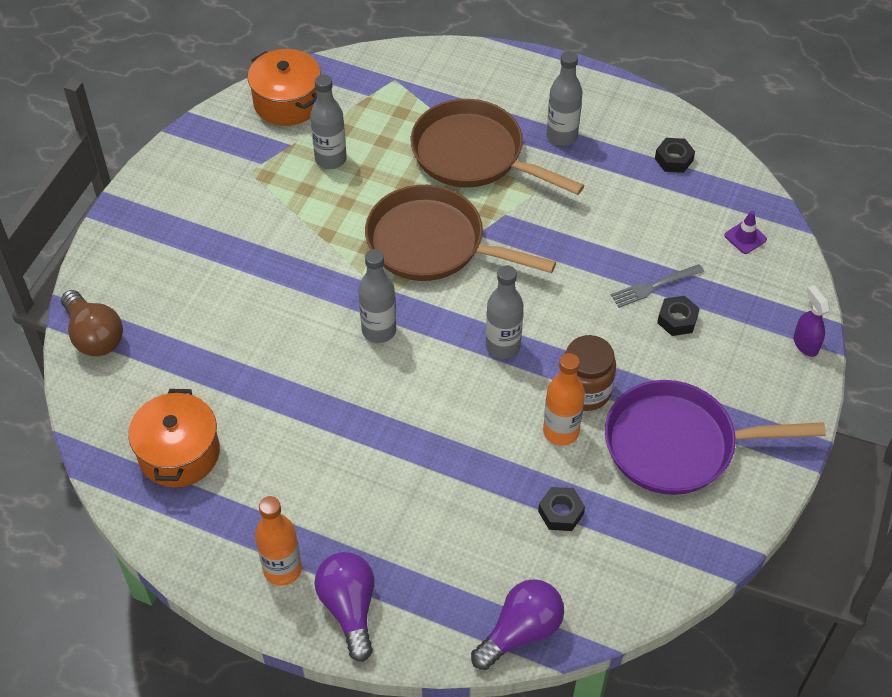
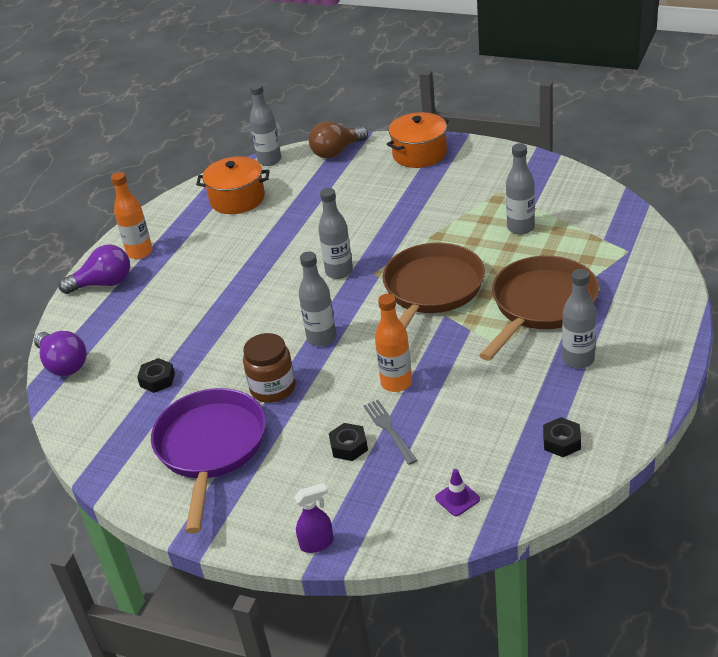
camera: 95 degrees right, 15 degrees down
orange pot [248,49,321,126] -> orange pot moved to [387,112,449,168]
orange bottle [543,353,585,446] -> orange bottle moved to [375,294,412,392]
none -> grey bottle [250,83,281,166]

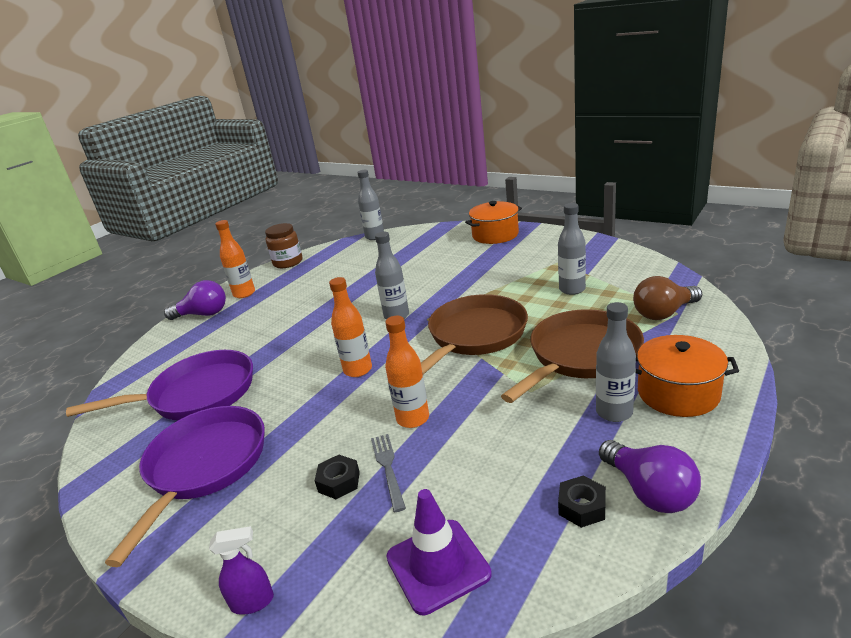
camera: 10 degrees right, 10 degrees down
purple light bulb [34,331,87,376] -> purple light bulb moved to [599,440,701,513]
black nut [137,358,175,393] -> purple pan [66,350,253,420]
orange pot [196,156,270,214] -> orange pot moved to [636,335,739,417]
brown jar [243,333,295,403] -> brown jar moved to [265,223,302,268]
grey bottle [299,251,336,346] -> orange bottle [329,277,372,377]
brown light bulb [309,121,368,159] -> brown light bulb moved to [633,276,702,320]
purple traffic cone [435,469,480,516] -> purple traffic cone [386,489,492,615], size x1.92

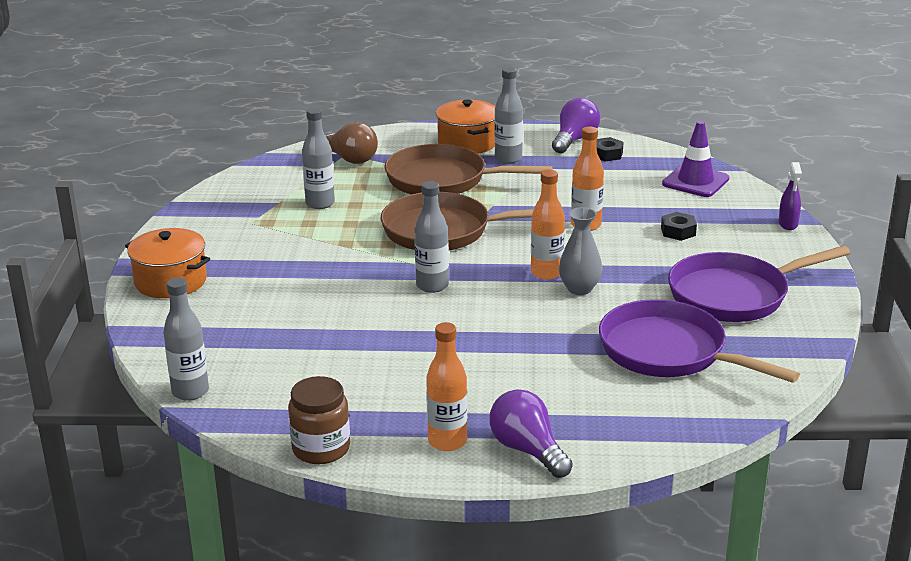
camera: 125 degrees left, 0 degrees up
purple spray bottle [209,526,274,615] -> purple spray bottle turned 135 degrees counterclockwise [779,162,802,230]
grey fork [371,434,406,512] -> none
none -> grey vase [559,207,603,295]

